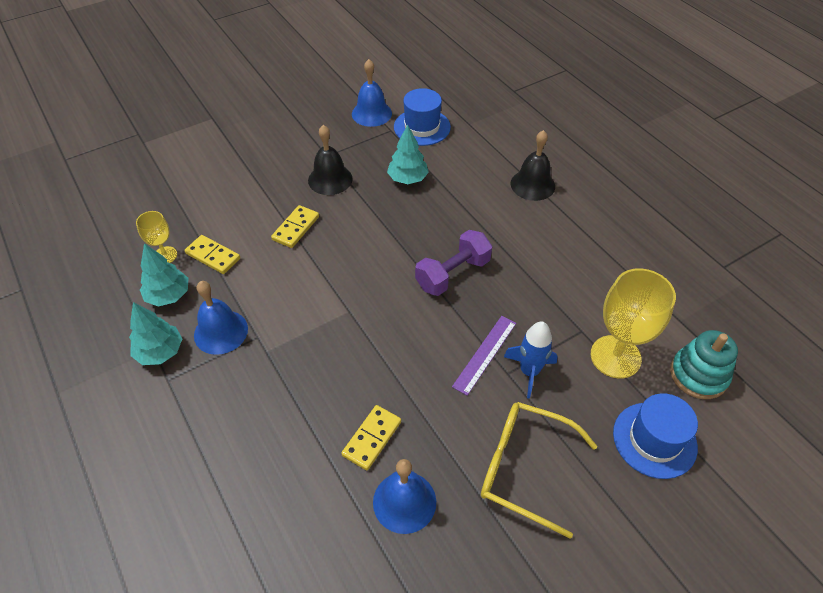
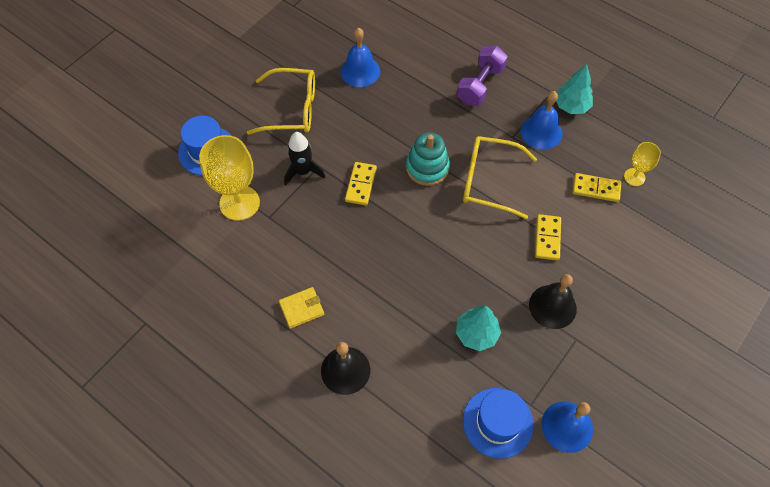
camera: 160 degrees right, 10 degrees up
turquoise tree [140,243,189,307] -> none
yellow domino [341,405,401,470] -> yellow domino moved to [345,162,377,206]
purple dumbbell [415,230,492,296] -> purple dumbbell moved to [457,46,508,106]
purple ruler [452,316,516,396] -> none
blue rocket [504,321,558,399] -> black rocket [284,132,326,185]
turquoise stacking toy [670,330,738,399] -> turquoise stacking toy moved to [406,132,450,186]
none -> yellow wallet [279,287,324,329]
none -> yellow glasses [463,136,537,219]

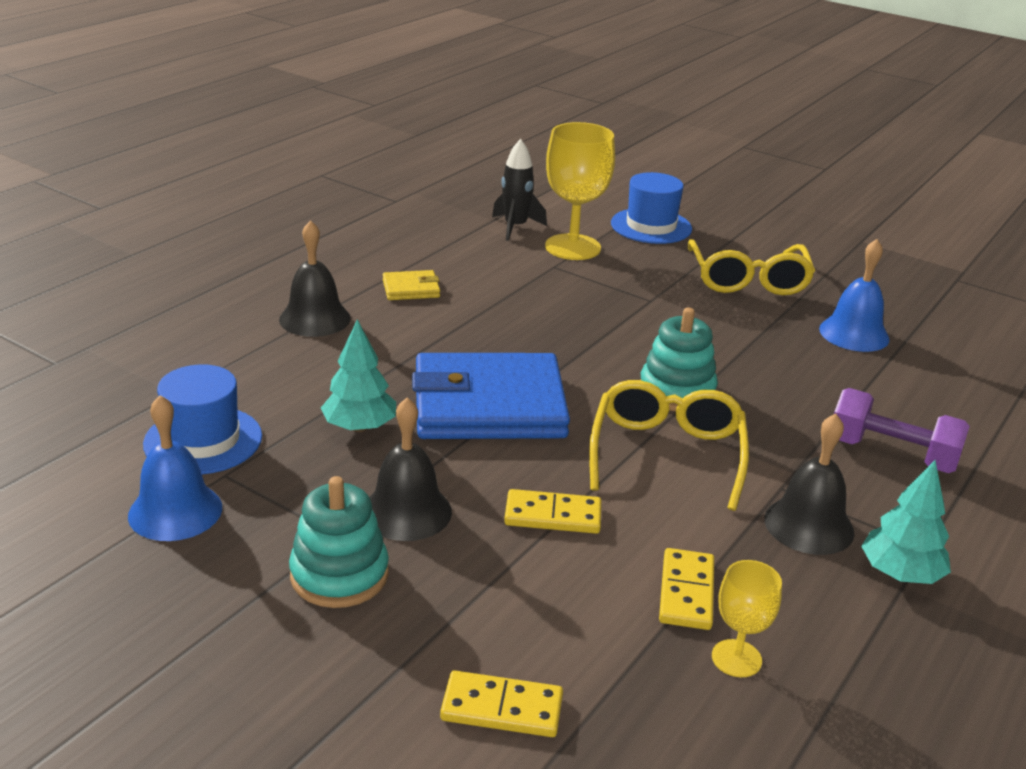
camera: 85 degrees right, 30 degrees down
yellow wallet [279,287,324,329] -> yellow wallet turned 75 degrees counterclockwise [383,270,440,300]
black rocket [284,132,326,185] -> black rocket moved to [492,139,547,241]
yellow domino [345,162,377,206] -> yellow domino moved to [440,671,563,737]
blue bell [520,91,562,150] -> black bell [764,413,854,555]
none -> turquoise stacking toy [289,476,389,608]
none -> blue wallet [412,353,570,439]

